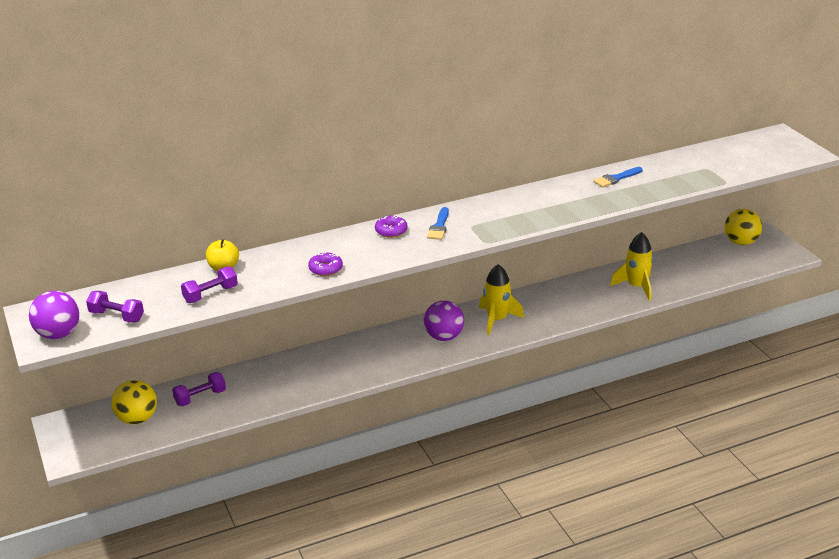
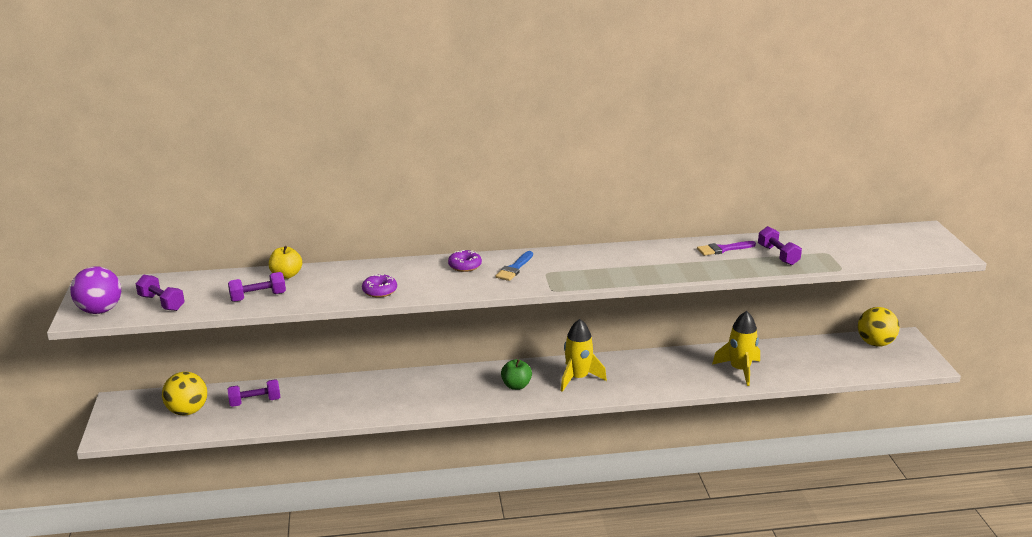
camera: 15 degrees right, 5 degrees down
purple ball [424,300,464,341] -> green apple [501,359,532,390]
blue brush [593,167,643,187] -> purple brush [697,241,756,256]
none -> purple dumbbell [758,226,802,265]

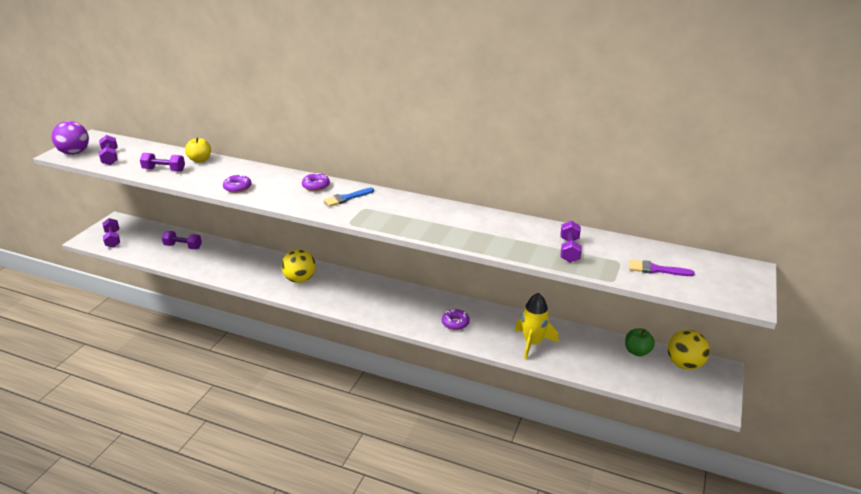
camera: 30 degrees right, 5 degrees up
yellow ball [162,372,207,415] -> yellow ball moved to [281,249,316,283]
green apple [501,359,532,390] -> green apple moved to [625,328,655,356]
yellow rocket [561,319,607,392] -> none
purple brush [697,241,756,256] -> purple brush moved to [629,260,695,276]
none -> purple dumbbell [103,218,120,248]
none -> purple donut [442,309,470,330]

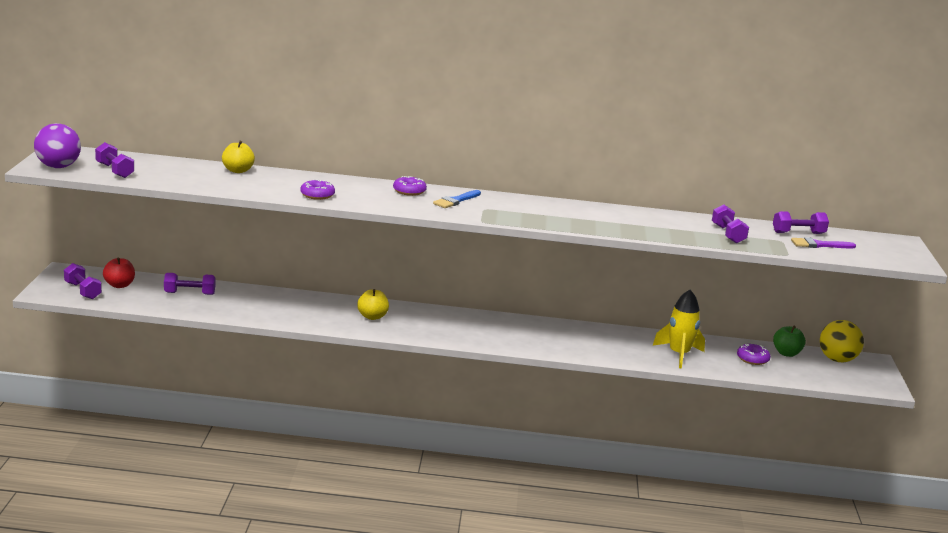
camera: 20 degrees left, 10 degrees down
purple dumbbell [140,153,185,171] -> purple dumbbell moved to [773,211,829,234]
yellow ball [281,249,316,283] -> yellow apple [357,289,389,320]
purple donut [442,309,470,330] -> purple donut moved to [737,344,770,365]
none -> red apple [103,257,135,288]

